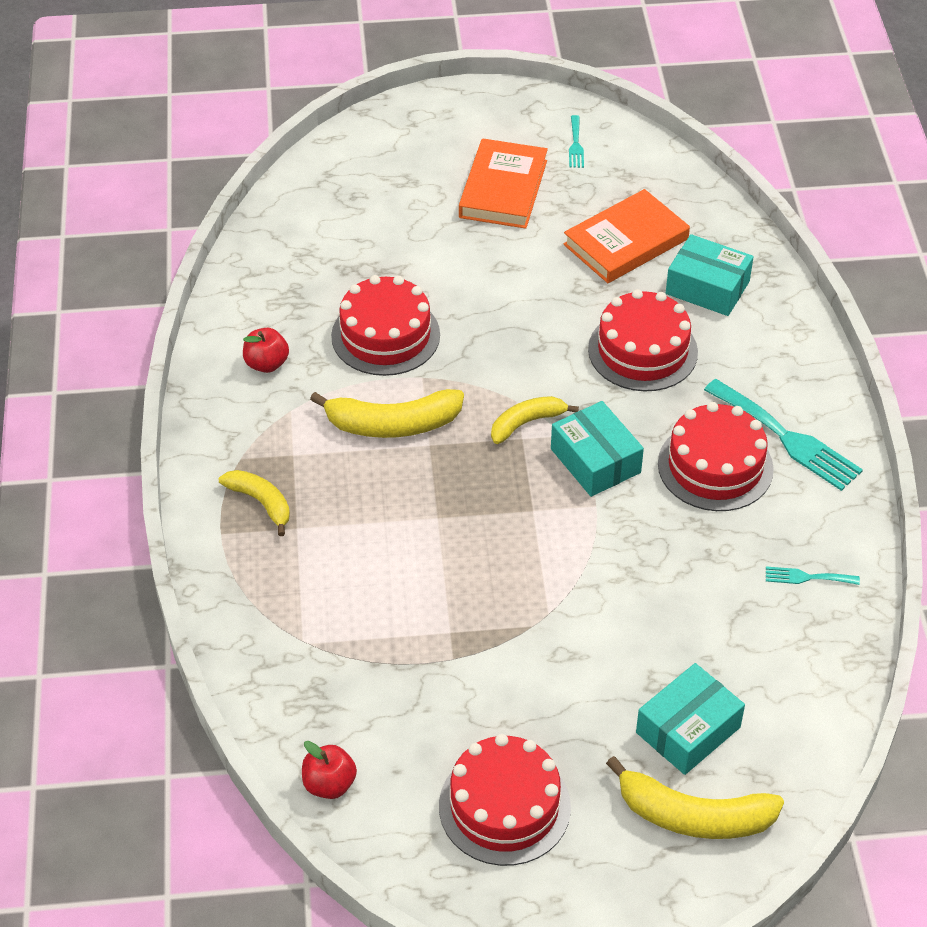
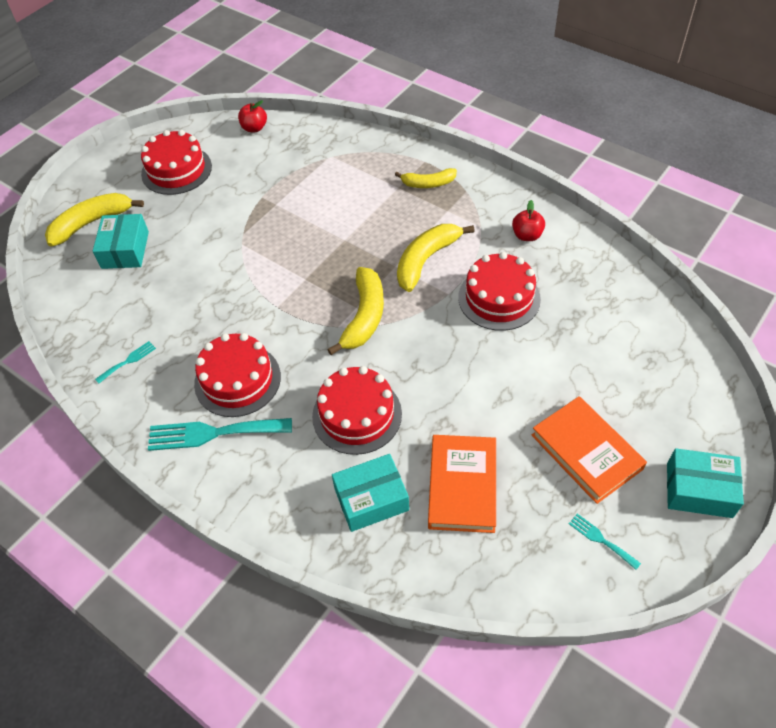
camera: 135 degrees right, 5 degrees up
yellow banana [491,396,579,444] -> yellow banana [327,267,384,355], size x1.59
turquoise box [551,401,644,497] -> turquoise box moved to [667,448,744,518]

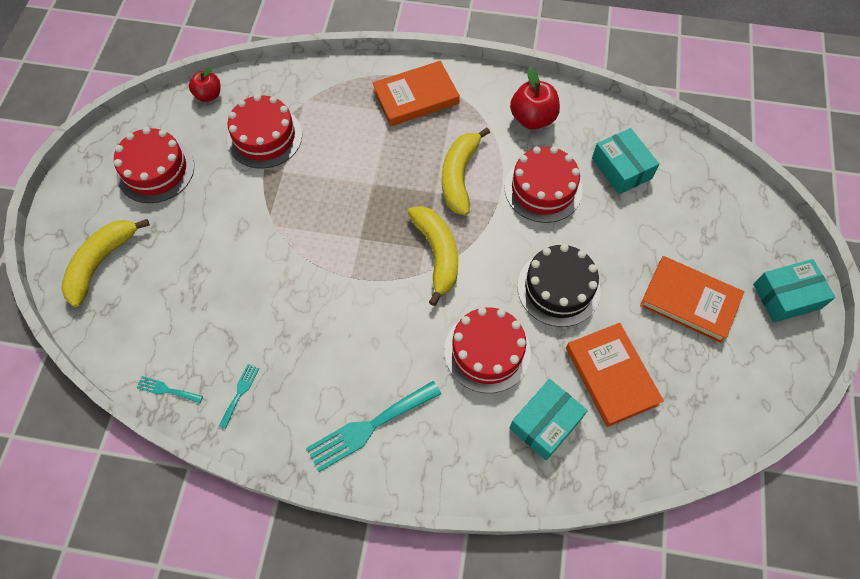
camera: 30 degrees left, 10 degrees up
turquoise box [93,214,149,269] -> turquoise box moved to [592,128,659,194]
red cake [194,333,281,417] -> red cake moved to [227,94,302,169]
yellow banana [395,168,457,188] -> orange book [372,61,460,126]
red apple [512,200,545,241] -> red apple [510,67,560,130], size x1.56
turquoise fork [569,514,641,570] -> turquoise fork moved to [136,376,203,403]
none -> black cake [517,244,601,327]

